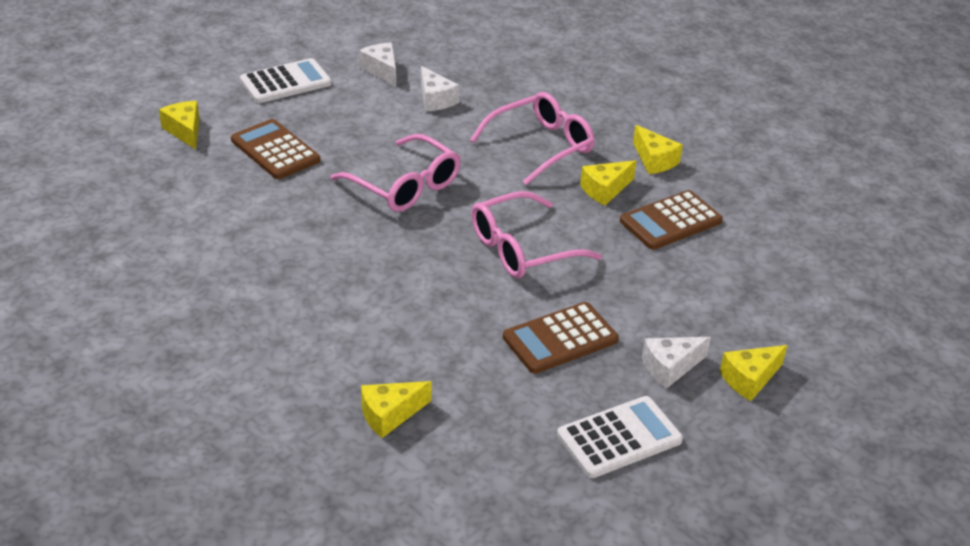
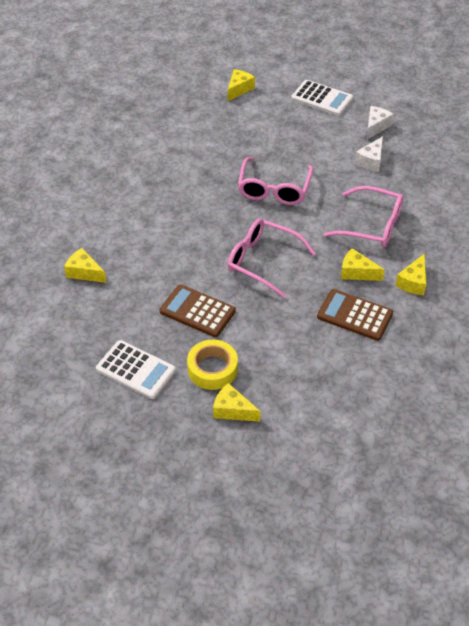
camera: 60 degrees right, 10 degrees up
brown calculator [231,119,320,179] -> none
white cheese [642,337,711,389] -> yellow tape [187,340,238,390]

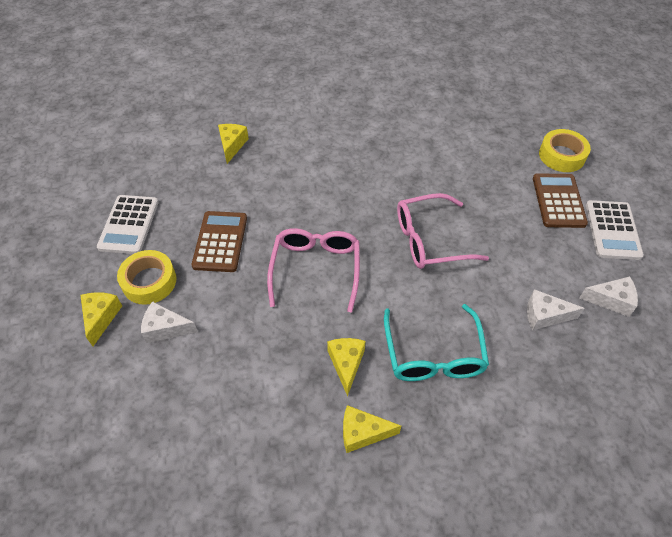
camera: 65 degrees right, 5 degrees up
yellow cheese [227,69,255,101] -> yellow tape [539,129,591,172]
brown calculator [317,289,393,341] -> brown calculator moved to [533,173,588,228]
pink glasses [324,186,404,248] -> turquoise glasses [384,304,489,381]
none -> white cheese [141,301,198,343]

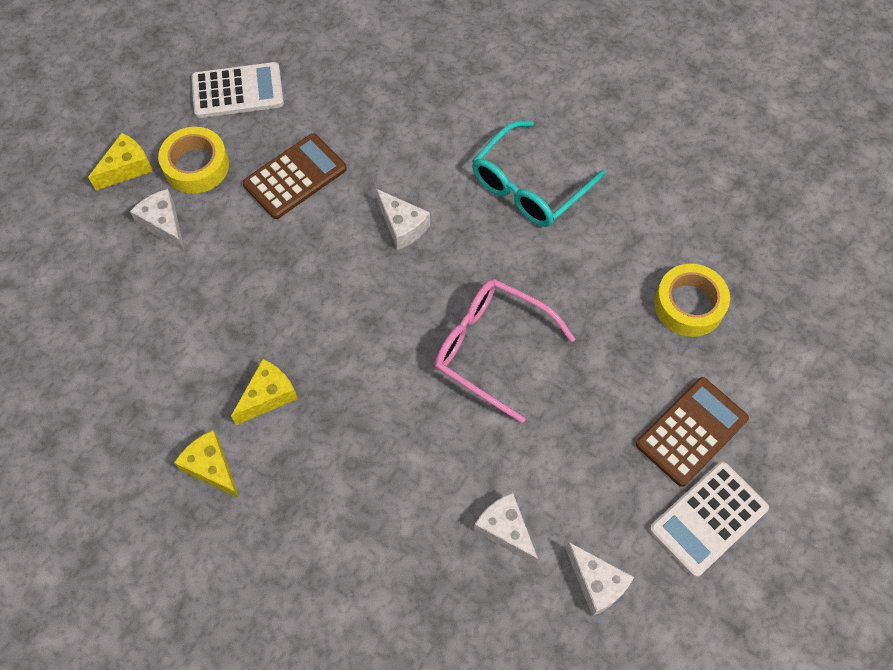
camera: 45 degrees right, 10 degrees up
white calculator [97,195,159,254] -> white calculator turned 150 degrees counterclockwise [191,62,284,118]
yellow cheese [218,124,249,164] -> none
pink glasses [267,228,360,312] -> none
turquoise glasses [384,304,489,381] -> turquoise glasses moved to [472,120,605,227]
yellow tape [539,129,591,172] -> yellow tape moved to [654,264,730,337]
none -> white cheese [376,189,430,250]

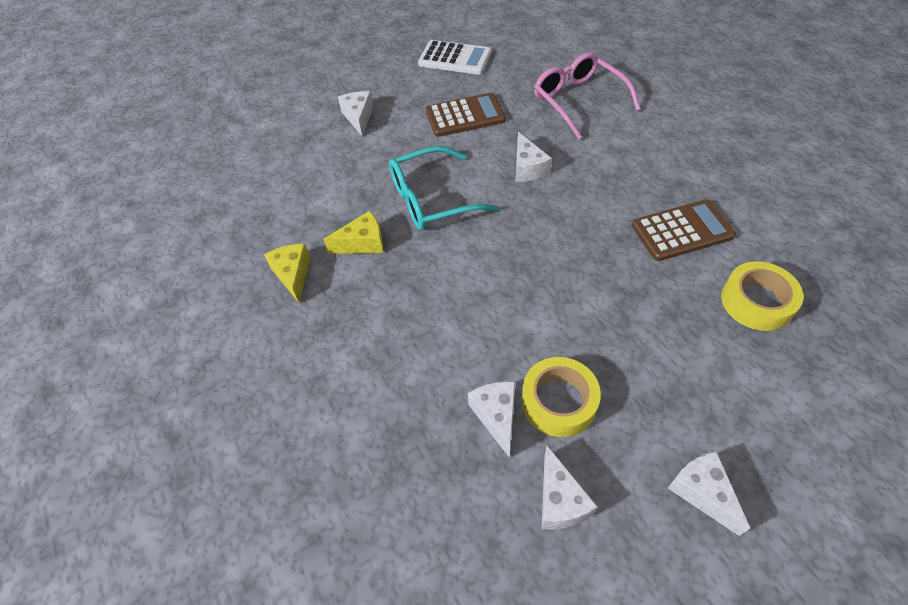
camera: 30 degrees right, 10 degrees down
yellow cheese [88,133,153,190] -> none
yellow tape [158,127,229,194] -> yellow tape moved to [521,357,601,437]
pink glasses [435,279,575,423] -> pink glasses moved to [534,52,641,140]
turquoise glasses [472,120,605,227] -> turquoise glasses moved to [389,146,499,230]
brown calculator [636,377,749,487] -> brown calculator moved to [632,200,736,261]
white calculator [649,462,769,577] -> white cheese [668,451,750,536]

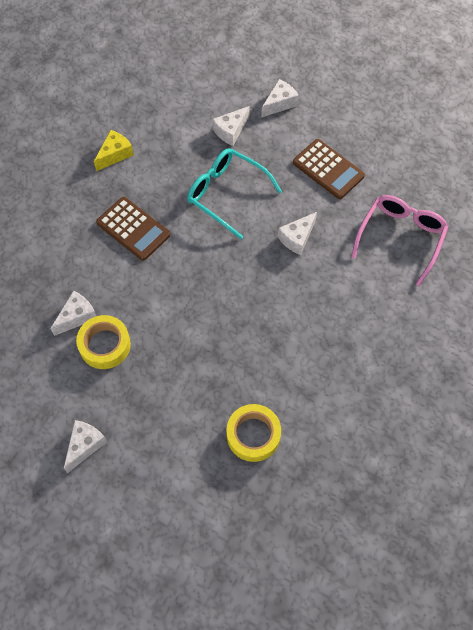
camera: 55 degrees right, 10 degrees up
yellow cheese [323,211,384,254] -> none
white calculator [418,40,491,75] -> none
white cheese [542,446,598,530] -> white cheese moved to [212,106,250,146]
brown calculator [632,200,736,261] -> brown calculator moved to [96,197,170,261]

